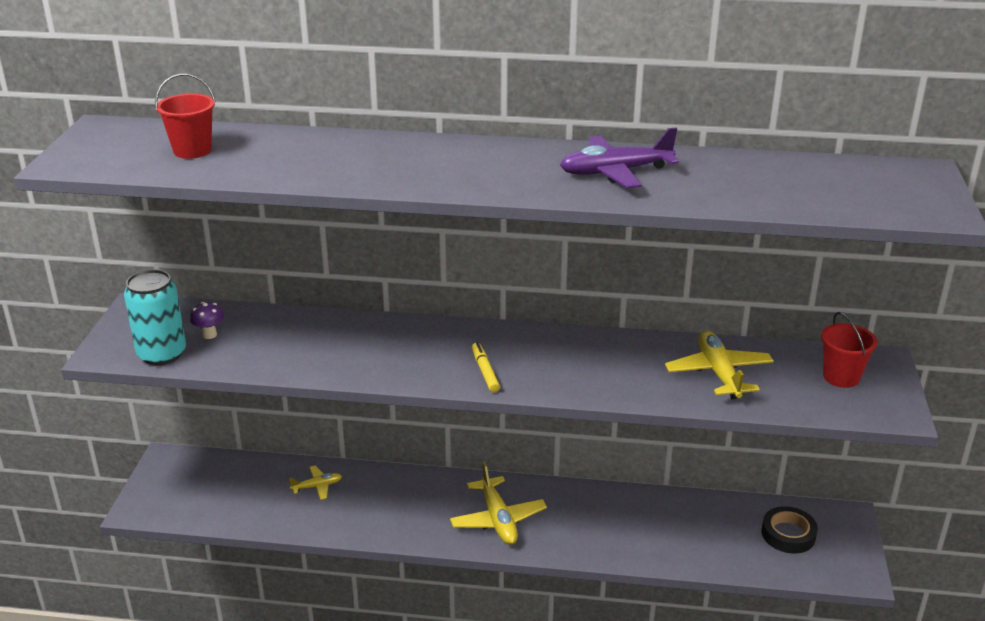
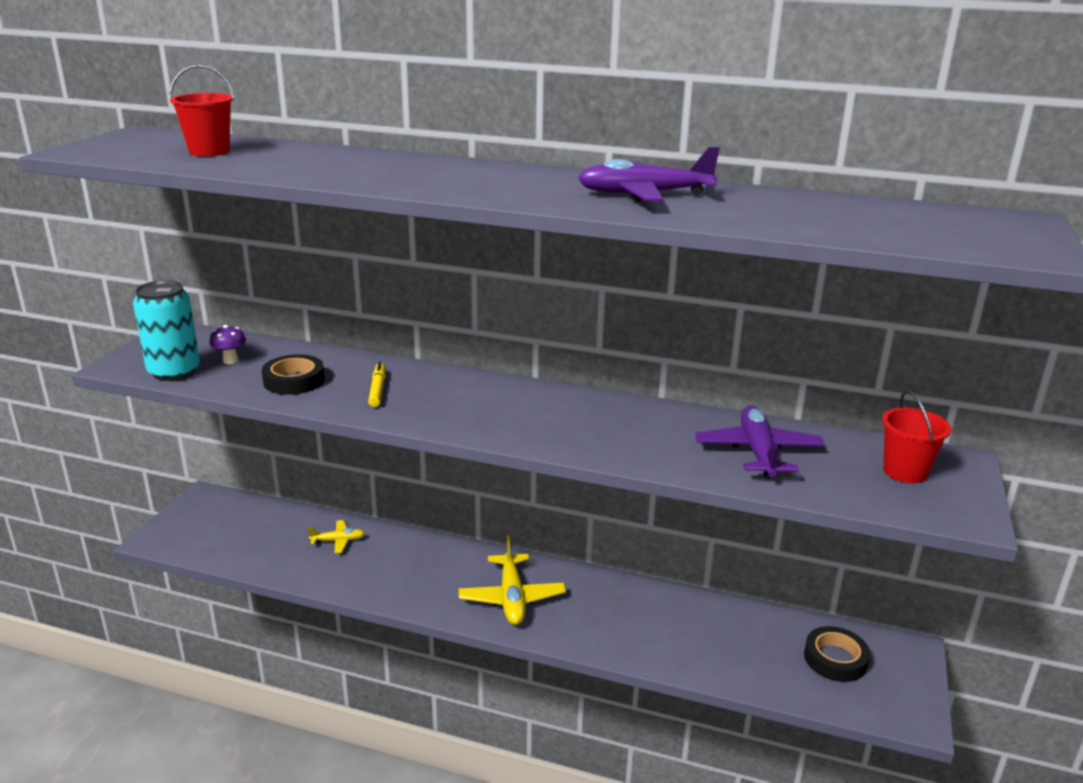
camera: 10 degrees right, 5 degrees down
yellow marker [472,342,500,392] -> yellow marker moved to [368,362,385,407]
yellow plane [665,331,774,399] -> purple plane [695,405,824,480]
none -> black tape [262,354,325,395]

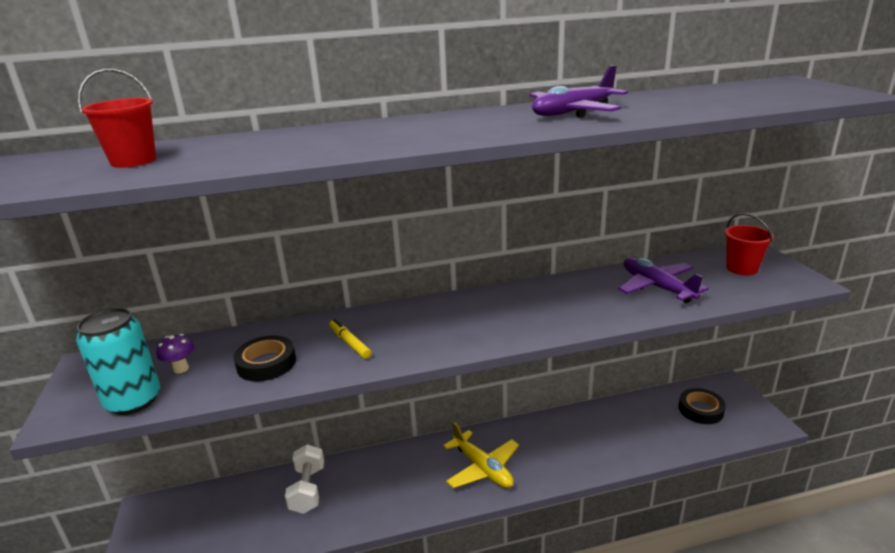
camera: 30 degrees left, 0 degrees up
yellow plane [308,520,365,553] -> white dumbbell [285,444,324,514]

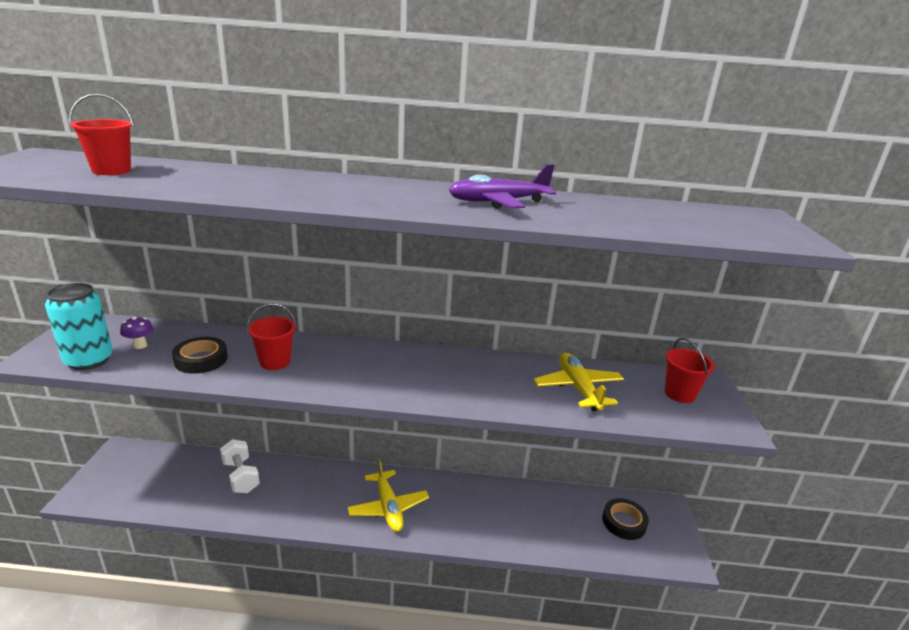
camera: 15 degrees right, 0 degrees up
white dumbbell [285,444,324,514] -> white dumbbell turned 45 degrees counterclockwise [220,439,260,493]
yellow marker [329,319,371,359] -> red bucket [247,303,296,370]
purple plane [618,257,709,303] -> yellow plane [534,353,624,411]

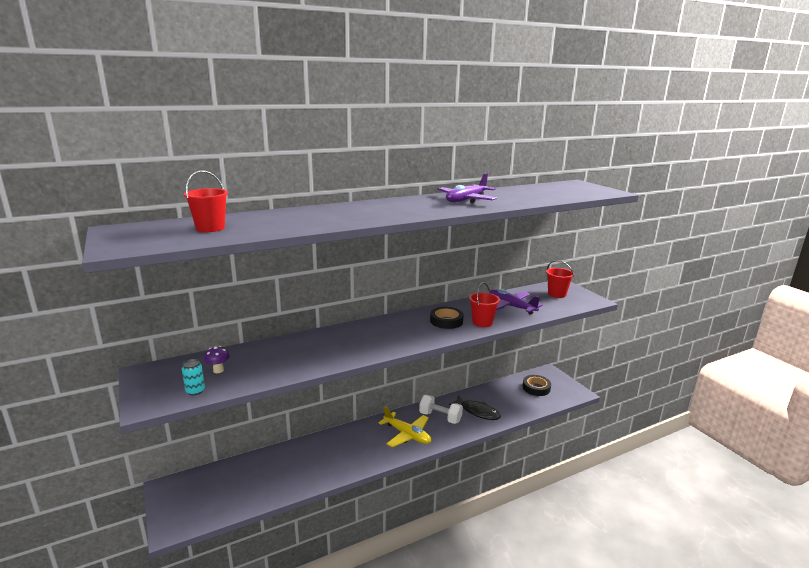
camera: 30 degrees left, 5 degrees down
turquoise can [45,283,113,370] -> turquoise can [182,359,205,395], size x0.50
black tape [172,337,228,374] -> black tape moved to [430,307,464,329]
white dumbbell [220,439,260,493] -> white dumbbell moved to [419,395,463,424]
red bucket [247,303,296,370] -> red bucket moved to [469,282,500,327]
yellow plane [534,353,624,411] -> purple plane [490,289,543,315]
none -> black fish [449,395,501,420]

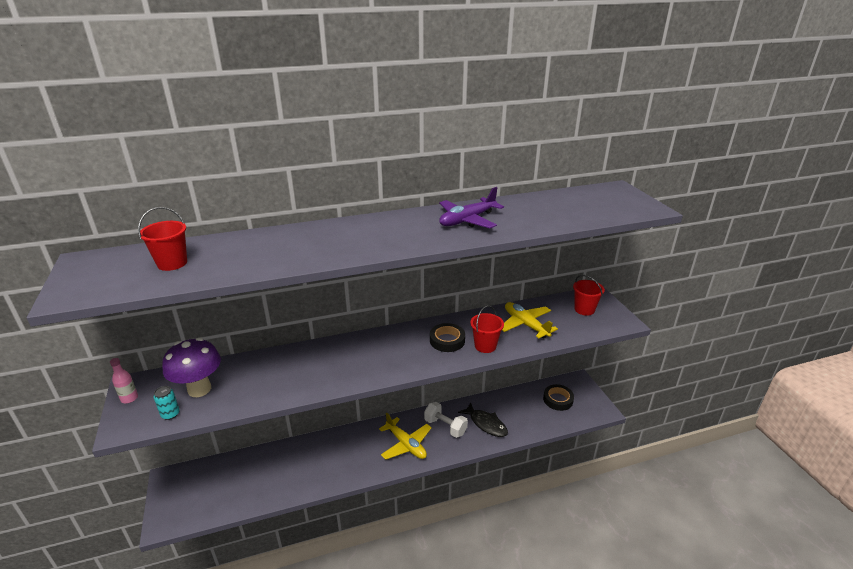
camera: 10 degrees right, 10 degrees up
purple mushroom [204,346,230,373] -> purple mushroom [162,338,221,397], size x2.21
purple plane [490,289,543,315] -> yellow plane [502,302,558,338]
none -> pink bottle [110,358,138,403]

